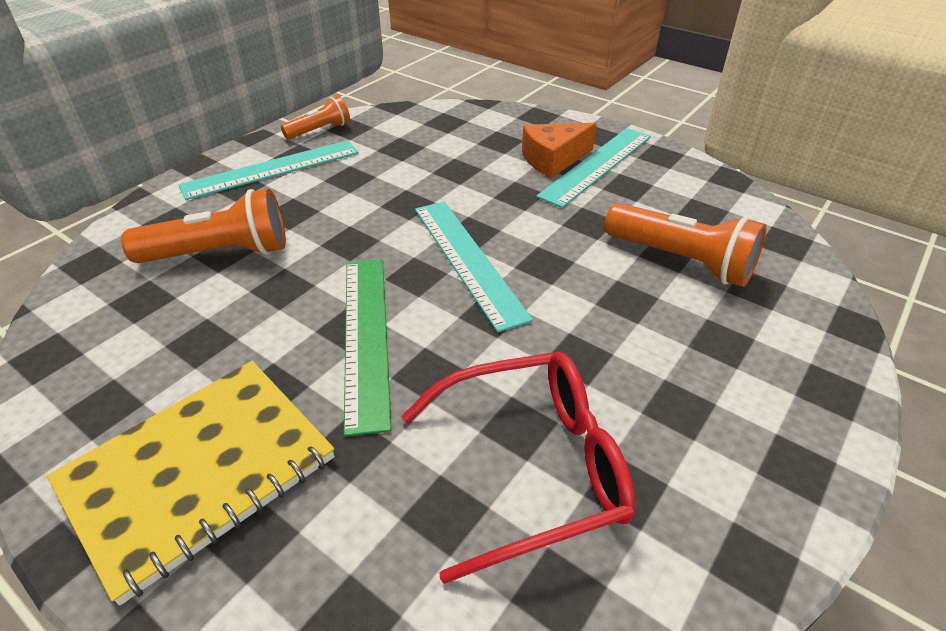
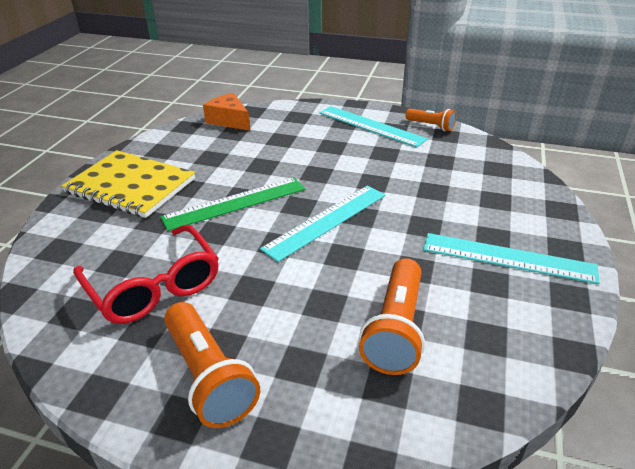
camera: 70 degrees right, 5 degrees down
orange flashlight [121,189,286,263] -> orange flashlight moved to [164,302,260,428]
orange cheese [522,123,597,178] -> orange cheese moved to [203,93,250,131]

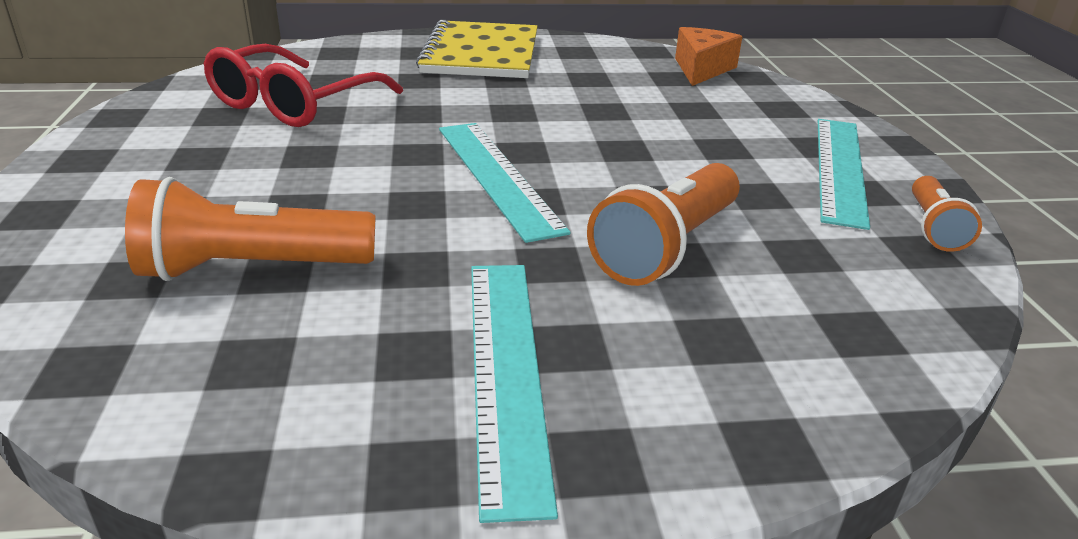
camera: 65 degrees right, 5 degrees down
green ruler [160,178,305,231] -> none
orange flashlight [164,302,260,428] -> orange flashlight moved to [587,163,740,286]
turquoise ruler [260,185,385,262] -> turquoise ruler turned 45 degrees clockwise [439,123,571,243]

